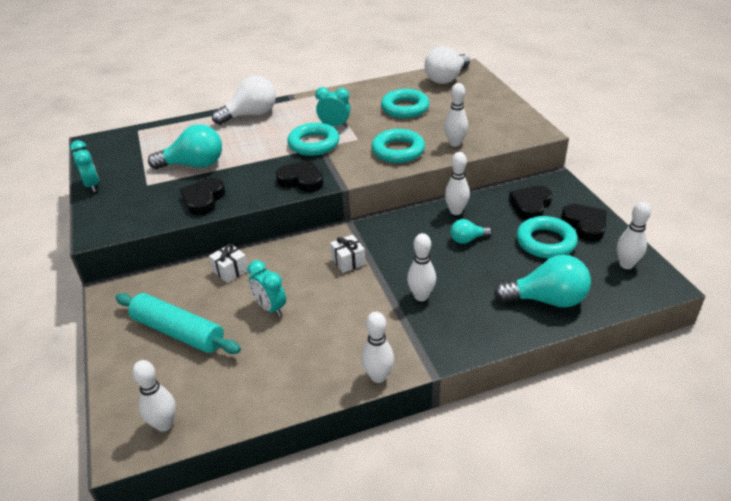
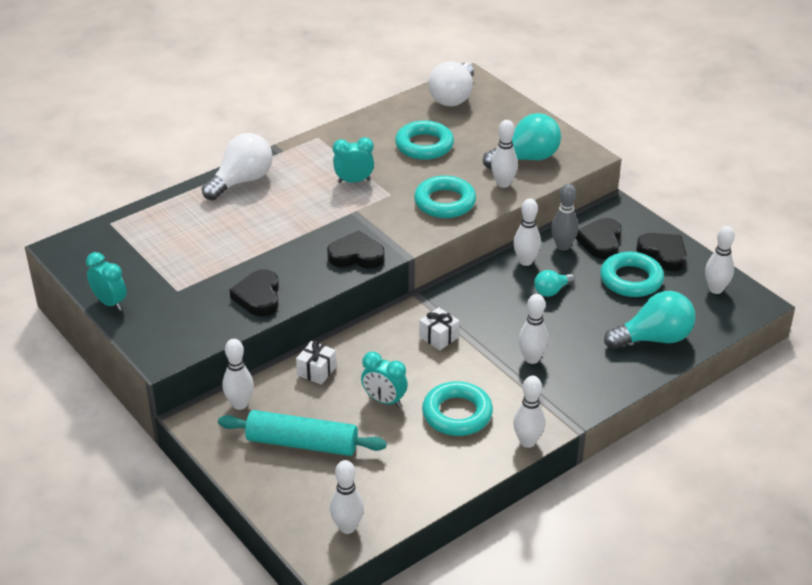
camera: 20 degrees left, 0 degrees up
turquoise light bulb [148,124,222,169] -> turquoise light bulb moved to [483,113,561,169]
turquoise ring [287,123,339,156] -> turquoise ring moved to [422,381,493,436]
none -> white bowling pin [222,339,254,410]
none -> grey bowling pin [551,184,579,251]

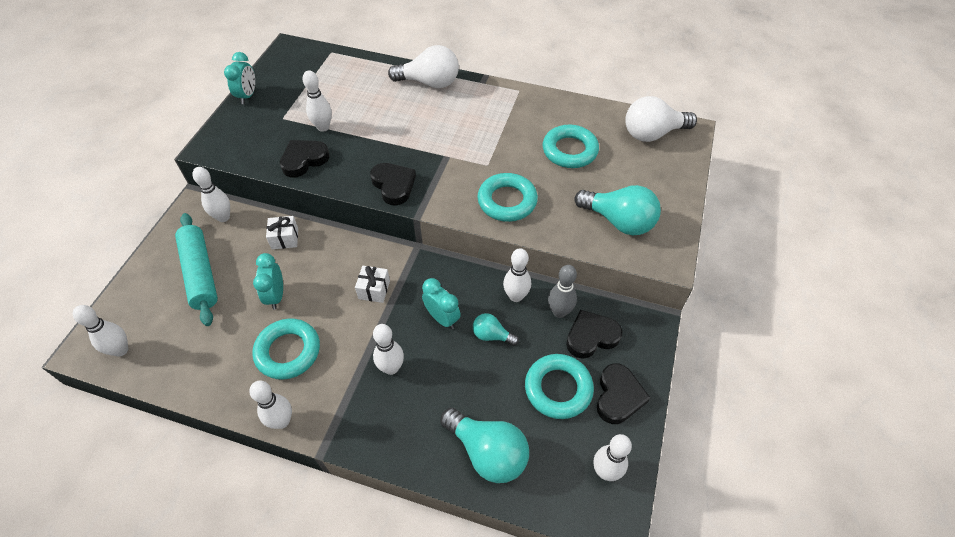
camera: 55 degrees right, 15 degrees up
turquoise clock [333,137,374,183] -> turquoise clock moved to [422,278,461,329]
white bowling pin [491,120,518,188] -> white bowling pin moved to [302,70,332,132]

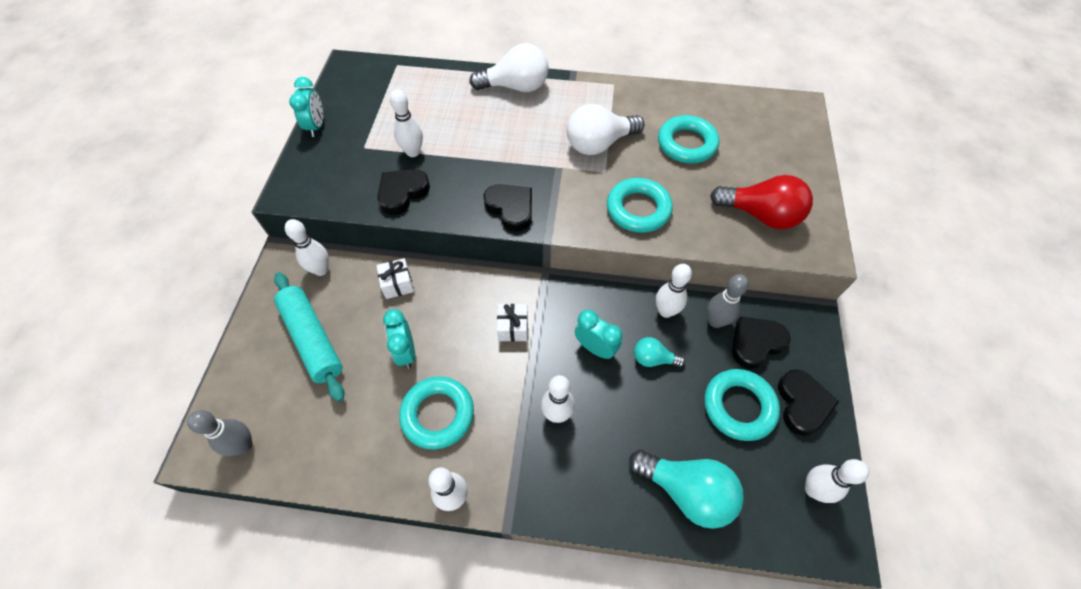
camera: 10 degrees left, 5 degrees up
white bowling pin [73,305,128,357] -> grey bowling pin [187,410,253,456]
turquoise light bulb [574,185,661,235] -> red light bulb [710,175,813,229]
white light bulb [625,96,697,142] -> white light bulb moved to [566,104,644,155]

